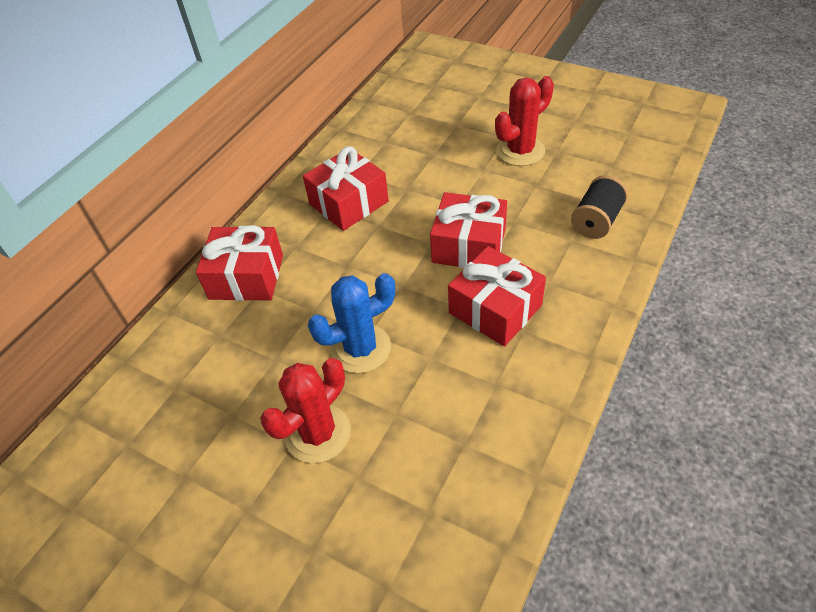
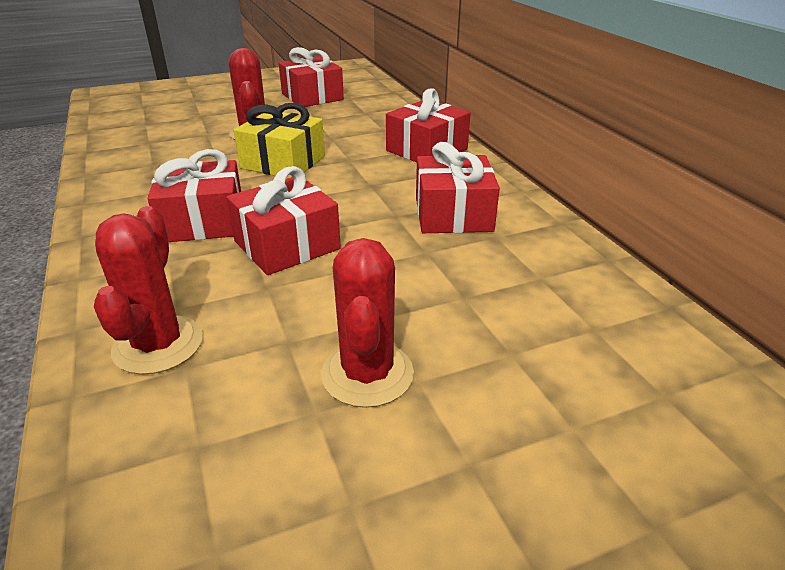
camera: 125 degrees right, 15 degrees down
blue cactus [308,273,395,373] -> yellow gift [234,103,325,178]
black spool [571,175,628,239] -> red cactus [94,206,203,375]
none -> red gift [279,47,344,107]

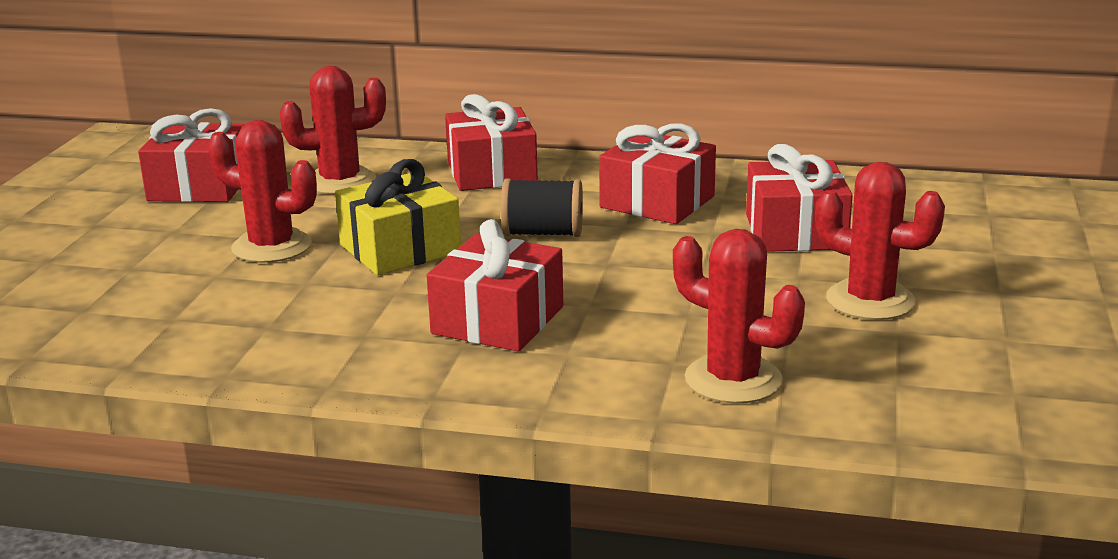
camera: 55 degrees left, 10 degrees down
red gift [226,166,341,275] -> red gift moved to [746,144,853,252]
none -> red cactus [280,66,386,195]
none -> black spool [501,178,583,237]

